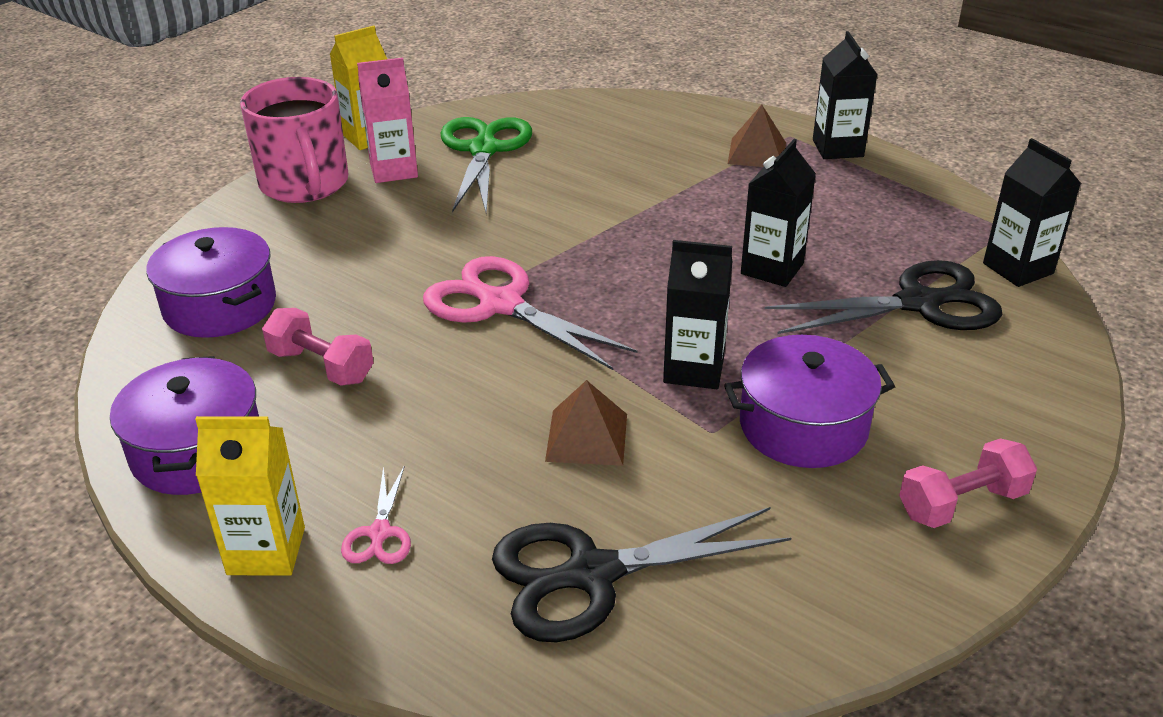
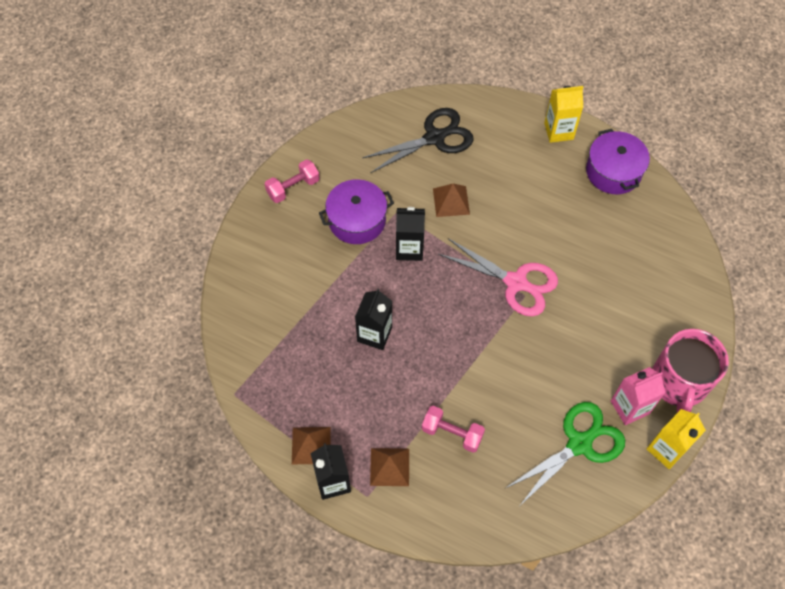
camera: 170 degrees right, 25 degrees up
purple pot [146,227,276,338] -> none
pink mug [240,77,349,203] -> pink mug turned 135 degrees counterclockwise [652,329,729,413]
pink dumbbell [262,308,374,386] -> pink dumbbell moved to [422,406,485,453]
pink scissors [341,465,411,564] -> none
green scissors [440,117,532,214] -> green scissors turned 120 degrees counterclockwise [506,402,625,504]
black scissors [765,260,1002,334] -> none
black carton [983,138,1081,287] -> none
none -> brown pyramid [292,427,331,464]

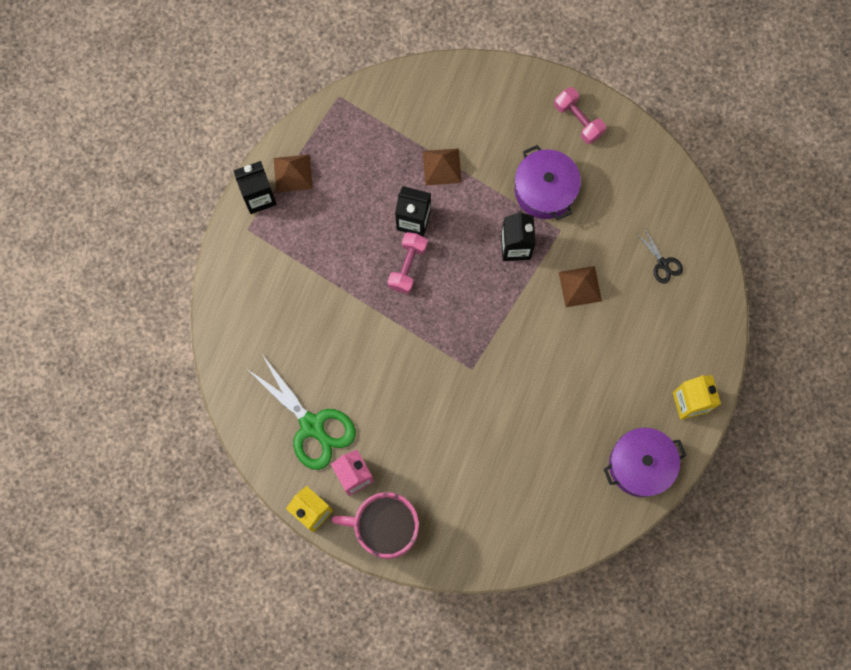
camera: 85 degrees right, 15 degrees up
black scissors [362,108,474,173] -> black scissors [638,227,683,284], size x0.47
brown pyramid [370,448,409,486] -> brown pyramid moved to [423,148,462,186]
pink dumbbell [422,406,485,453] -> pink dumbbell moved to [388,232,427,294]
pink scissors [438,238,558,316] -> none

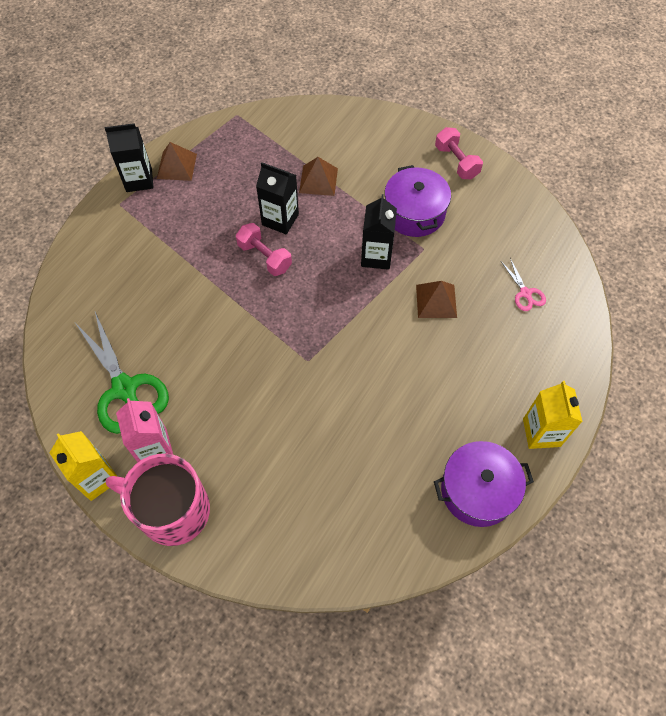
camera: 10 degrees right, 15 degrees down
pink dumbbell [388,232,427,294] -> pink dumbbell turned 75 degrees counterclockwise [236,223,292,276]
black scissors [638,227,683,284] -> pink scissors [501,258,546,311]

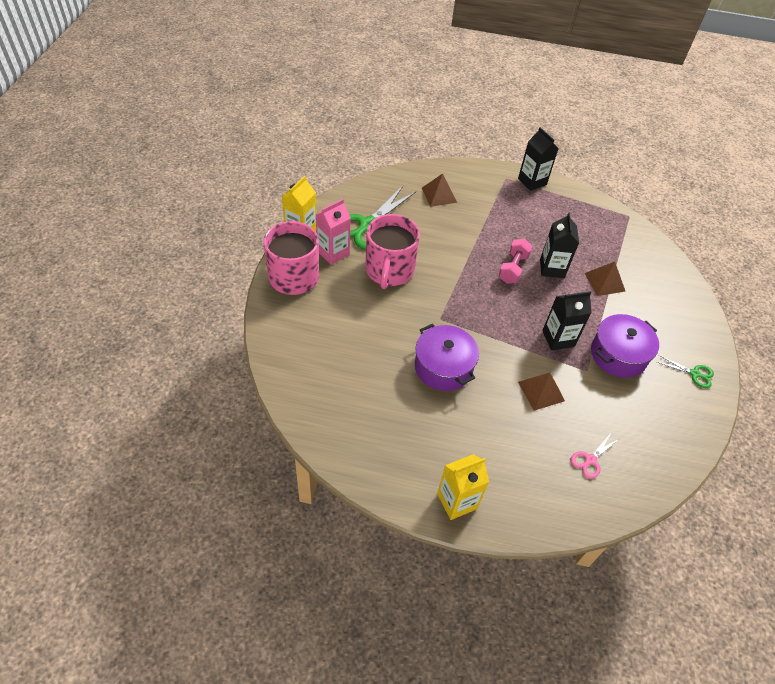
camera: 65 degrees right, 10 degrees down
brown pyramid [157,142,197,181] -> brown pyramid moved to [422,174,457,207]
purple pot [434,441,534,527] -> purple pot moved to [415,324,479,391]
pink dumbbell [435,127,483,179] -> green scissors [657,355,714,388]
none -> pink mug [365,214,420,289]

